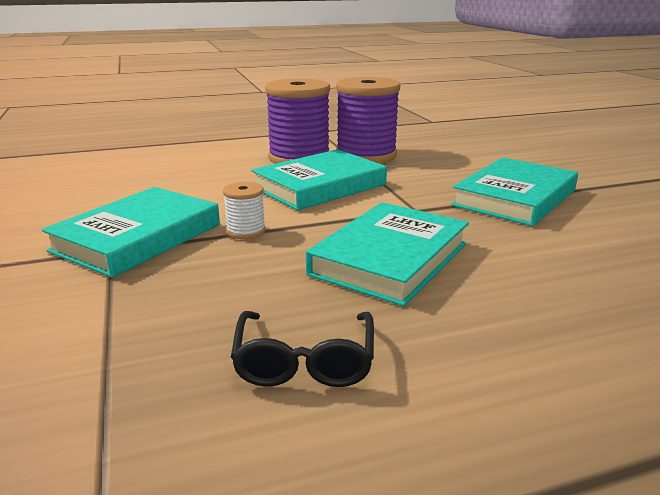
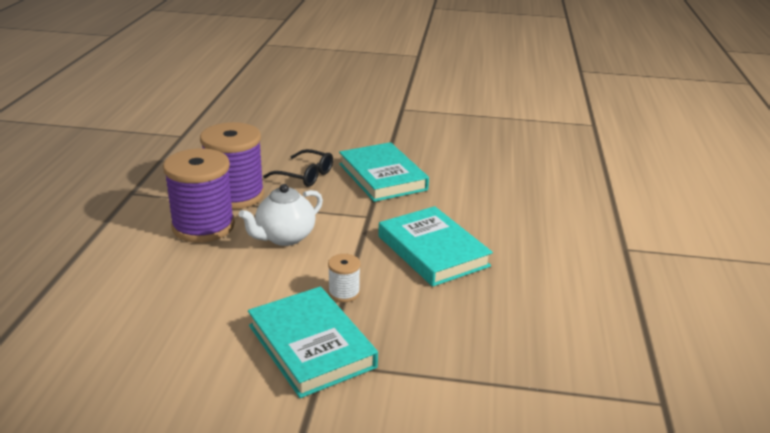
camera: 65 degrees left, 5 degrees up
black glasses [231,311,374,387] -> black glasses moved to [263,149,333,187]
turquoise book [251,149,387,211] -> white teapot [239,184,323,246]

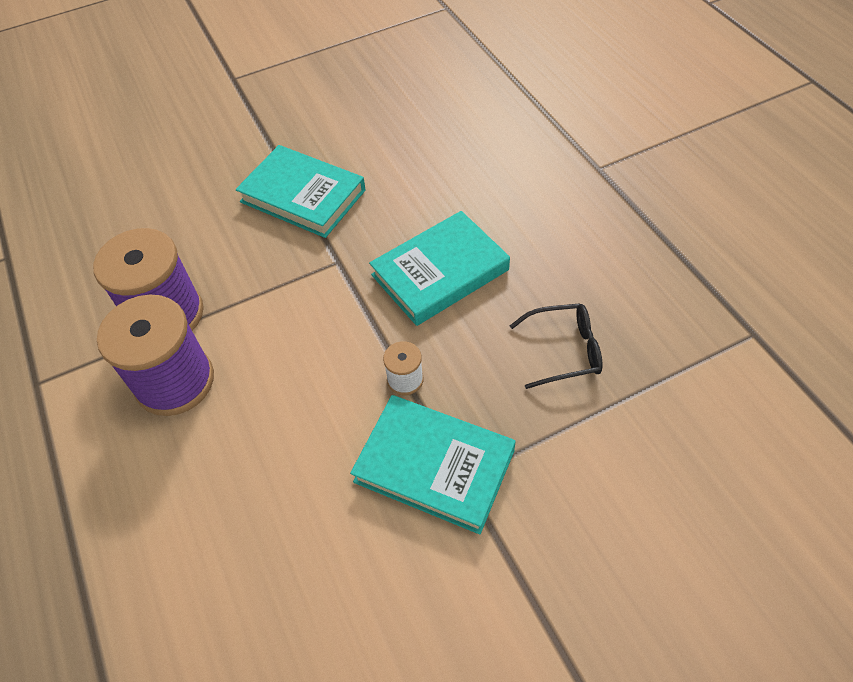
camera: 30 degrees left, 25 degrees up
white teapot [239,184,323,246] -> none
black glasses [263,149,333,187] -> black glasses moved to [510,303,602,389]
turquoise book [378,206,493,287] -> turquoise book turned 60 degrees counterclockwise [369,211,510,326]

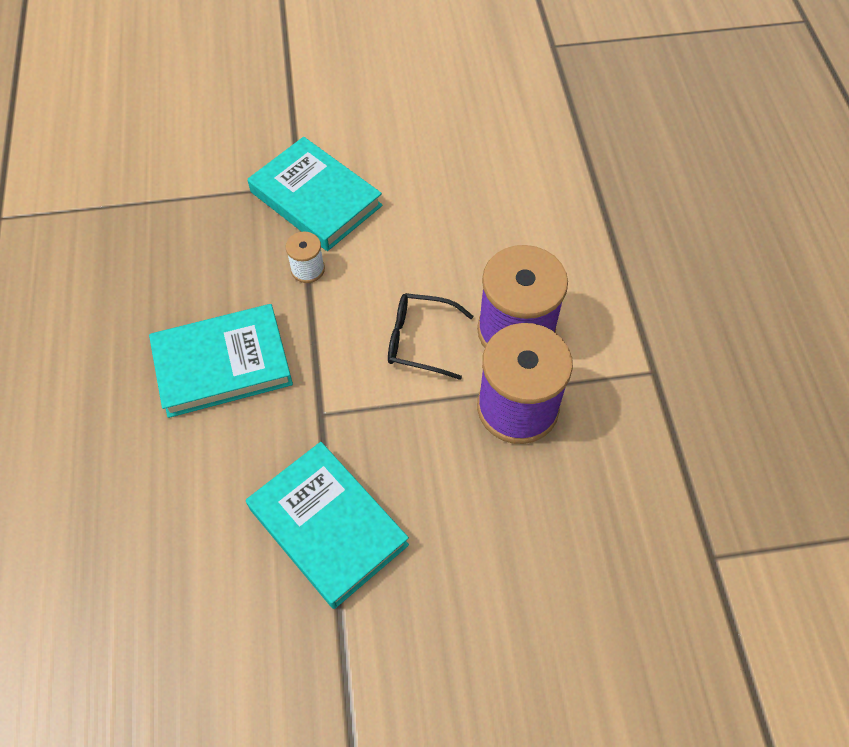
camera: 165 degrees left, 5 degrees up
black glasses [510,303,602,389] -> black glasses moved to [388,293,473,380]

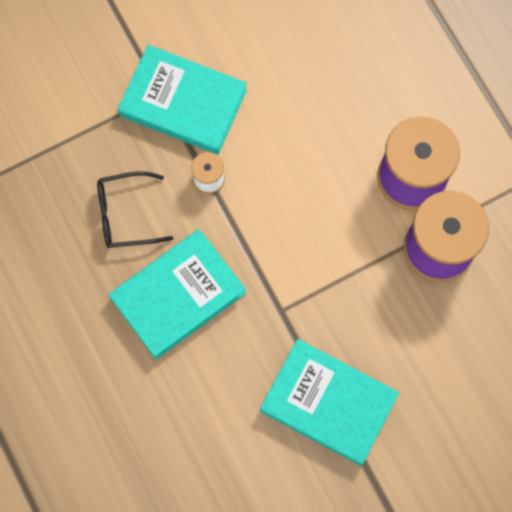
camera: 20 degrees left, 15 degrees up
black glasses [388,293,473,380] -> black glasses moved to [97,171,173,248]

